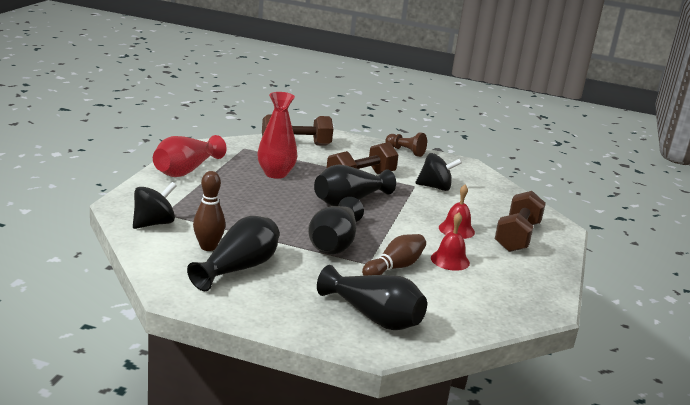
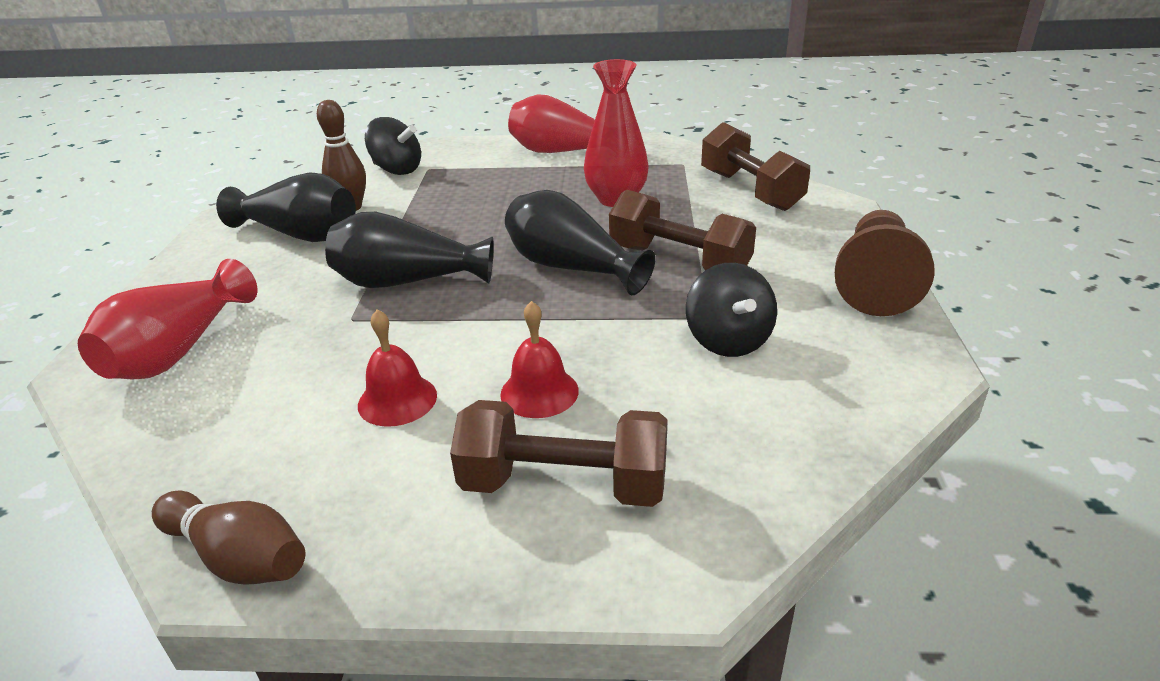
camera: 80 degrees right, 10 degrees up
black vase [317,265,427,330] -> red vase [78,259,257,379]
brown bowling pin [362,234,426,276] -> brown bowling pin moved to [152,490,305,585]
brown pawn [385,133,427,157] -> brown pawn [835,210,935,316], size x1.63

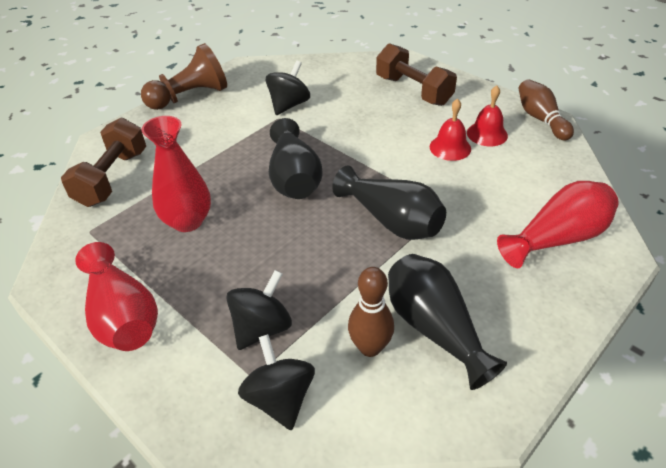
camera: 140 degrees left, 10 degrees up
red bell [500,301,579,418] -> red bell moved to [467,85,508,146]
brown dumbbell [609,190,756,270] -> none
none -> black spinning top [226,270,292,350]

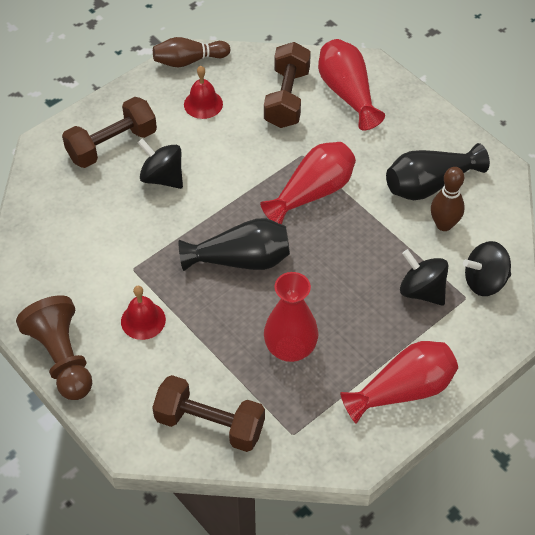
camera: 85 degrees left, 10 degrees up
black spinning top [266,61,310,115] -> black spinning top moved to [137,138,183,189]
black vase [332,165,446,240] -> red vase [260,142,356,224]
red bell [430,99,471,161] -> red bell moved to [121,286,166,340]
none -> brown dumbbell [264,42,311,128]

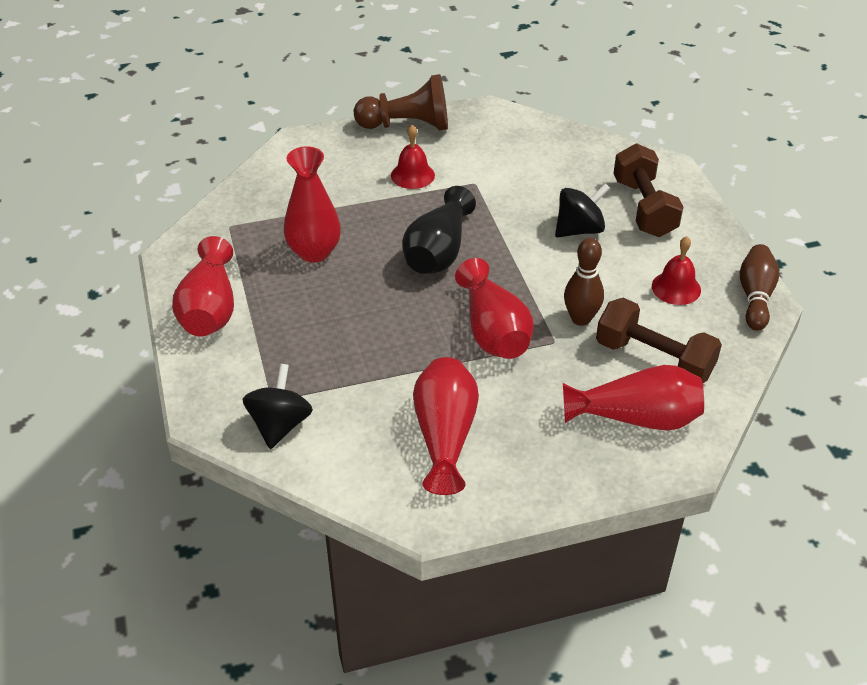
camera: 115 degrees right, 10 degrees down
brown dumbbell [152,375,265,452] -> none
black vase [386,143,490,200] -> red vase [413,357,479,495]
black spinning top [400,249,448,306] -> none
brown bowling pin [431,167,465,231] -> brown bowling pin moved to [564,238,604,326]

